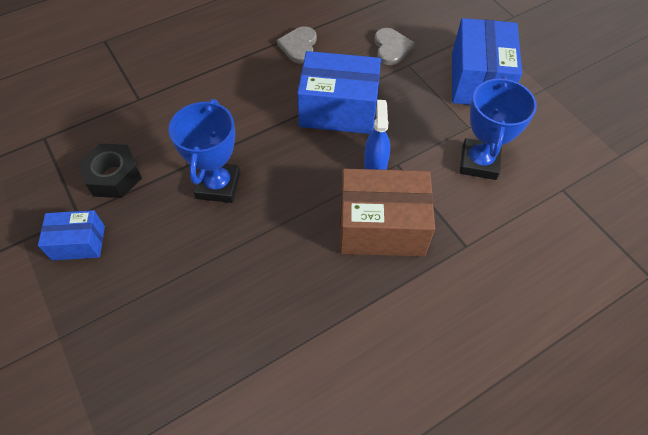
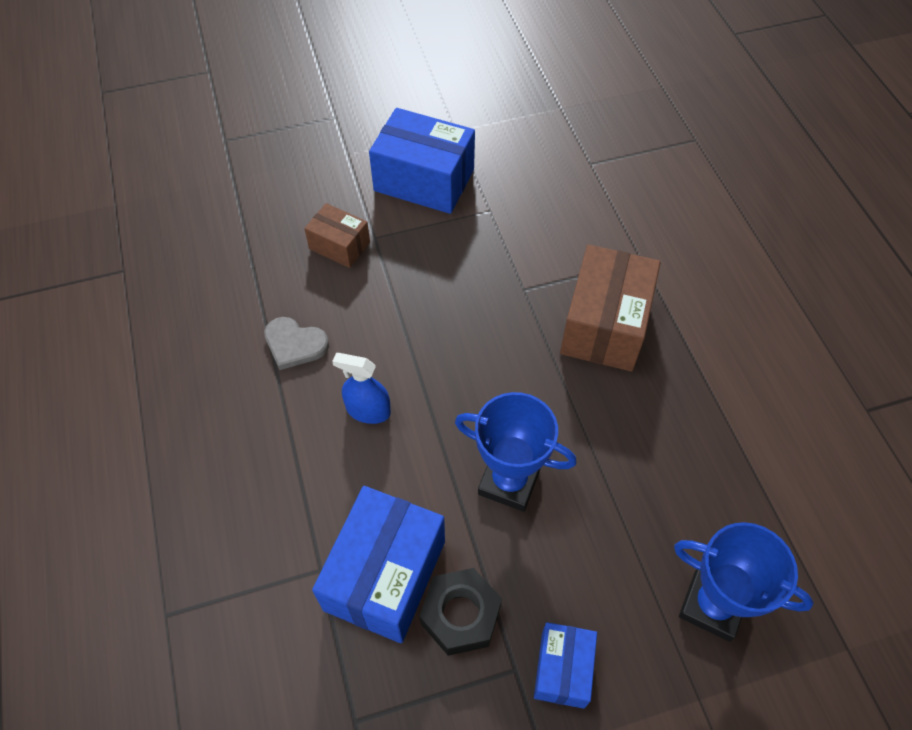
camera: 75 degrees left, 0 degrees up
blue box [297,51,381,134] -> blue box moved to [312,486,445,643]
blue spray bottle [364,100,390,170] -> blue spray bottle moved to [332,353,391,424]
grey heart [374,28,415,65] -> brown box [304,203,370,268]
blue trophy [460,77,537,180] -> blue trophy moved to [674,522,814,642]

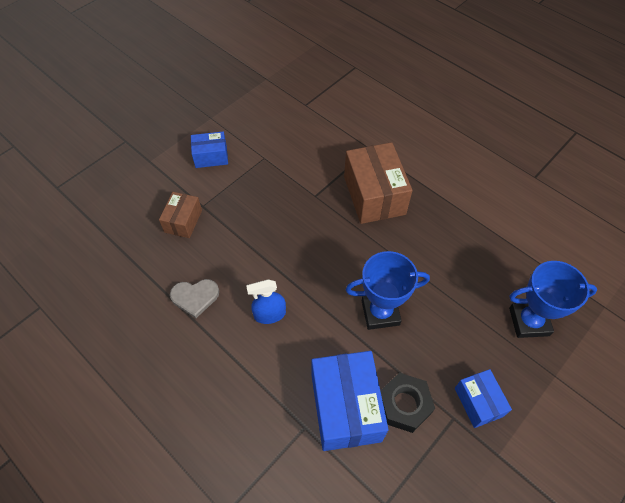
camera: 30 degrees left, 0 degrees up
brown box [304,203,370,268] -> brown box turned 75 degrees counterclockwise [159,192,202,238]
blue box [369,108,475,214] -> blue box [191,131,228,168], size x0.56

